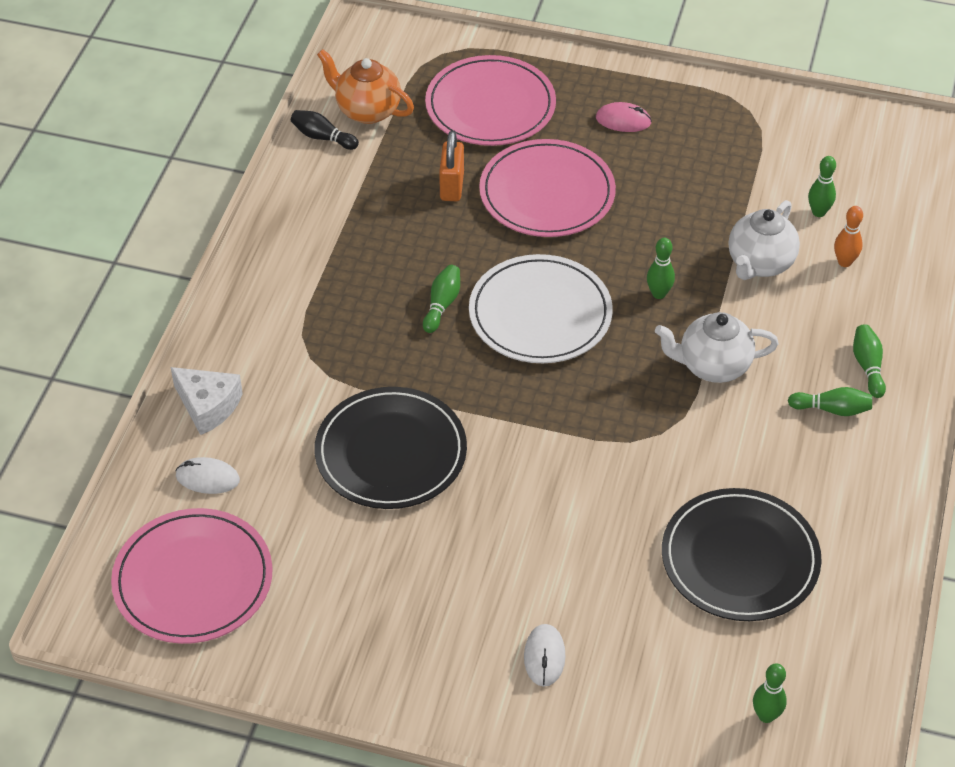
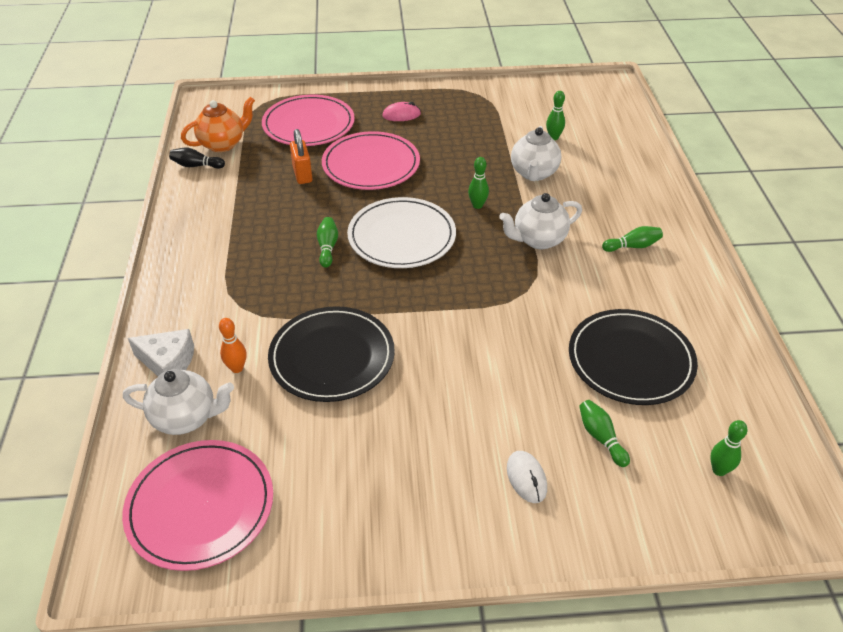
camera: 20 degrees left, 5 degrees down
white mouse [175,457,240,494] -> white teapot [123,369,234,435]
orange teapot [317,49,414,124] -> orange teapot turned 135 degrees clockwise [181,97,255,152]
orange bowling pin [834,206,863,267] -> orange bowling pin moved to [219,318,247,373]
green bowling pin [853,324,886,398] -> green bowling pin moved to [579,400,630,467]

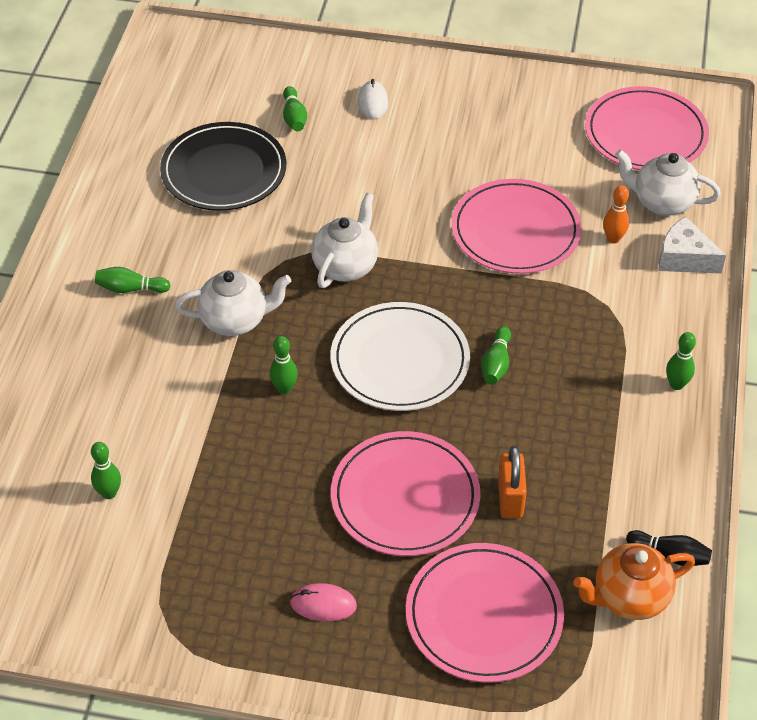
camera: 165 degrees left, 5 degrees up
black plate [268,306,395,402] -> pink plate [451,179,582,274]
white teapot [511,126,561,181] -> white teapot moved to [311,193,378,288]
green bowling pin [710,420,748,476] -> green bowling pin moved to [666,332,696,390]

